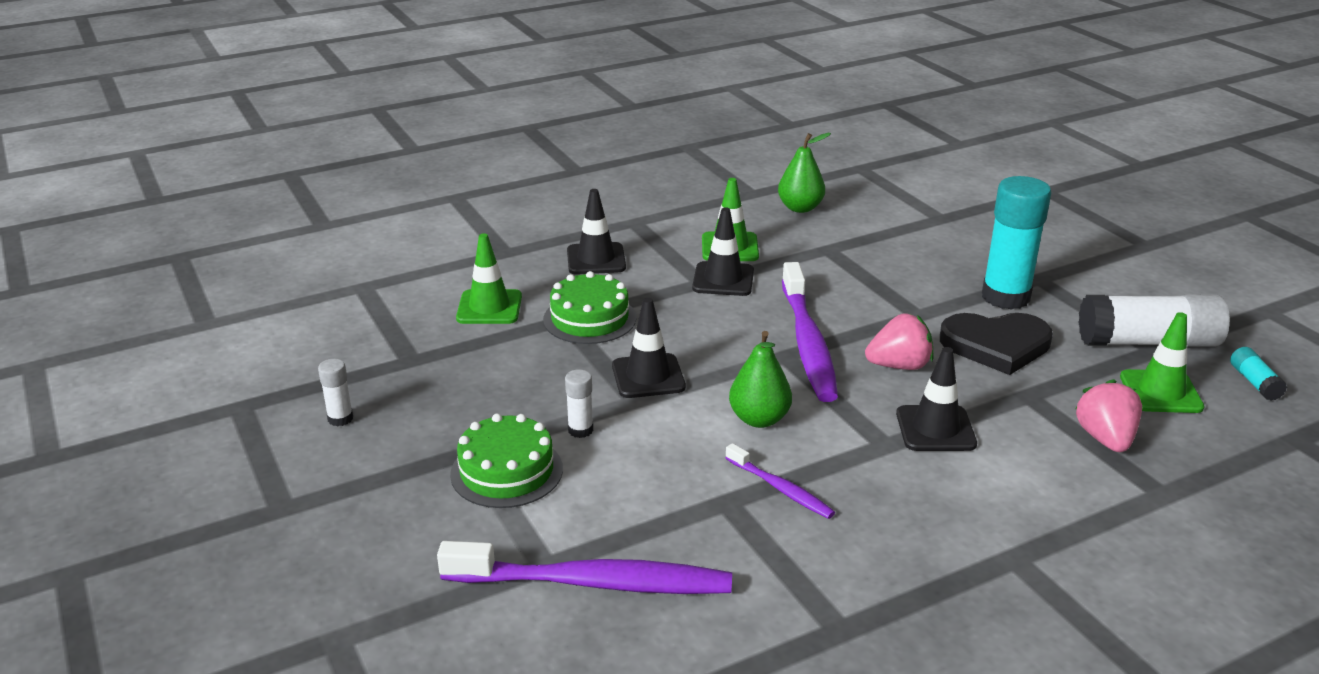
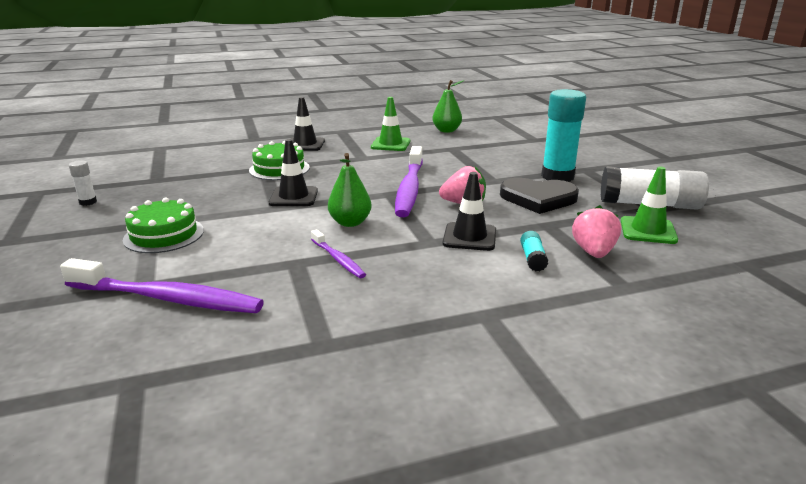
camera: 10 degrees right, 5 degrees down
green traffic cone [456,233,522,324] -> none
white glue stick [565,369,593,438] -> none
black traffic cone [692,207,754,296] -> none
turquoise glue stick [1230,347,1287,401] -> turquoise glue stick moved to [520,231,548,271]

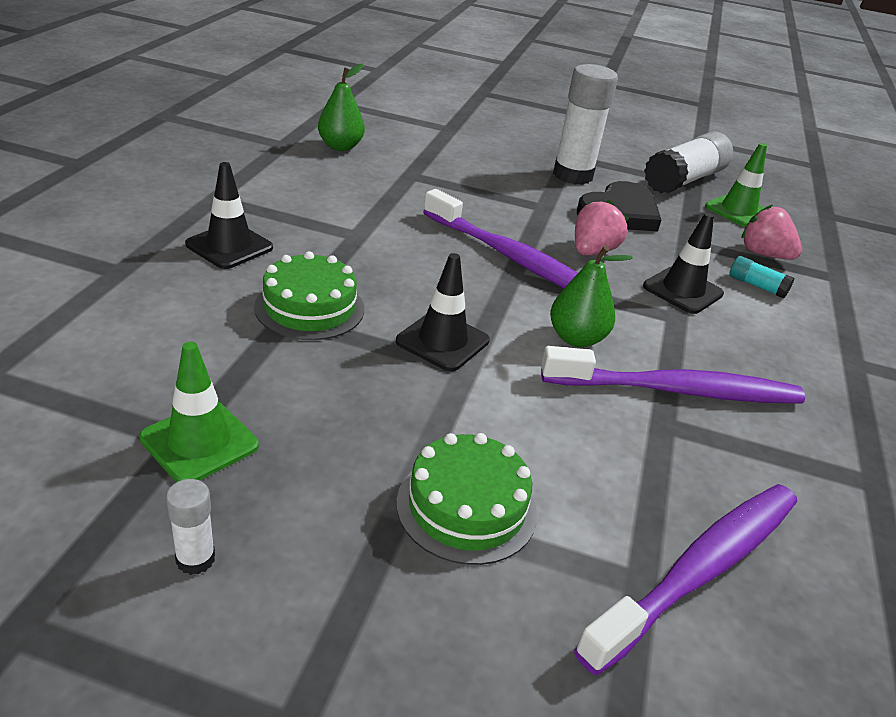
camera: 60 degrees left, 10 degrees up
purple toothbrush [311,229,366,278] -> purple toothbrush [541,346,805,404], size x1.96
green traffic cone [371,97,410,151] -> green traffic cone moved to [139,342,259,482]
turquoise glue stick [541,89,586,182] -> white glue stick [553,64,618,185]

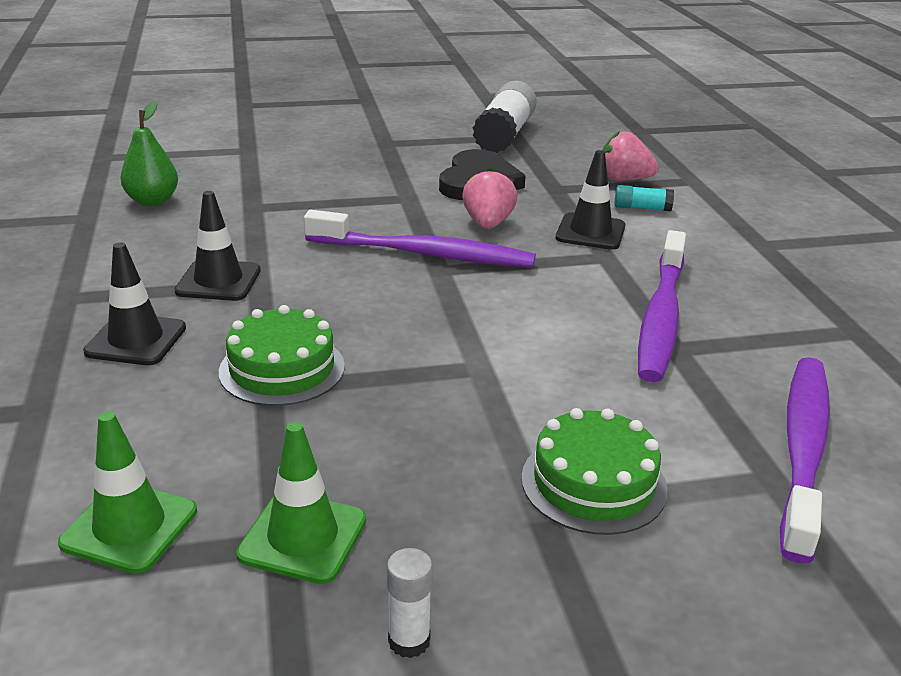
camera: 25 degrees left, 5 degrees down
black traffic cone [396,253,490,371] -> black traffic cone moved to [174,191,261,301]
purple toothbrush [541,346,805,404] -> purple toothbrush turned 135 degrees clockwise [638,230,686,382]
green pear [550,245,633,347] -> none
white glue stick [553,64,618,185] -> none
green traffic cone [705,143,767,227] -> green traffic cone moved to [58,411,197,574]

